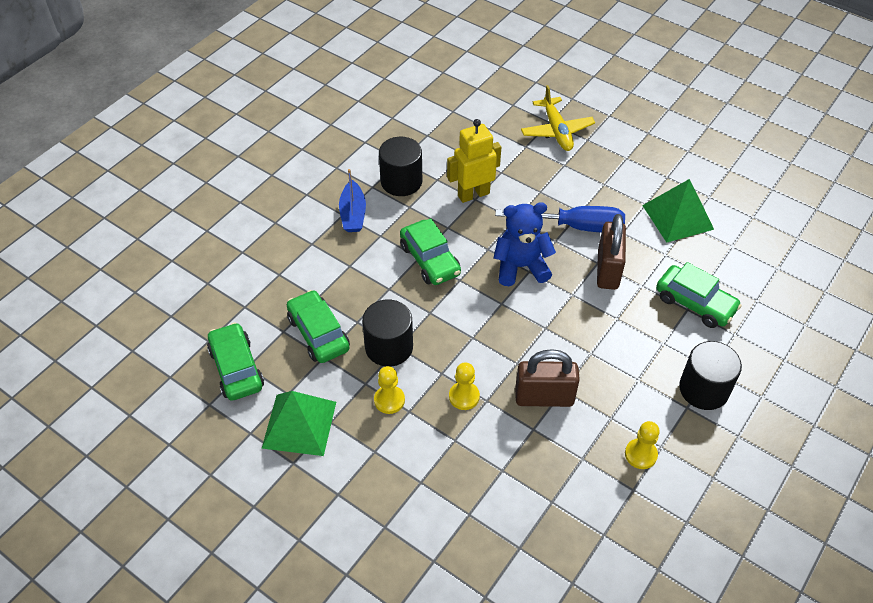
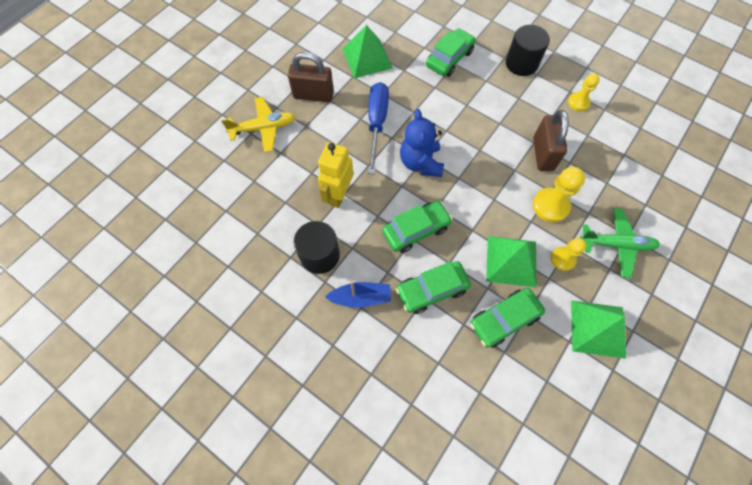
camera: 90 degrees left, 15 degrees up
green car [207,322,264,401] -> green car moved to [396,261,471,314]
black cylinder [362,300,413,367] -> green pyramid [486,236,536,287]
yellow robot [447,119,501,203] -> yellow robot turned 45 degrees clockwise [318,142,353,208]
yellow pawn [449,363,480,410] -> yellow pawn [533,167,585,223], size x1.55
brown padlock [597,214,626,290] -> brown padlock moved to [288,52,334,102]
none -> green plane [580,208,660,278]

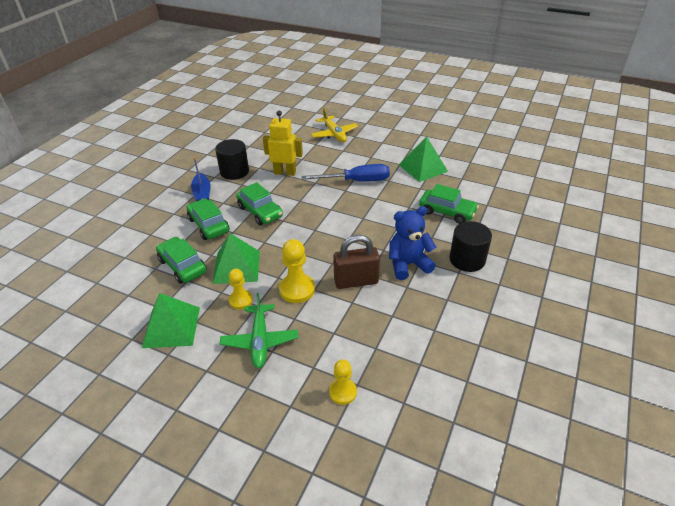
camera: 80 degrees right, 25 degrees down
brown padlock [288,52,334,102] -> none
blue teddy bear [400,109,444,177] -> blue teddy bear moved to [389,206,436,280]
yellow pawn [568,73,600,111] -> yellow pawn moved to [329,360,357,405]

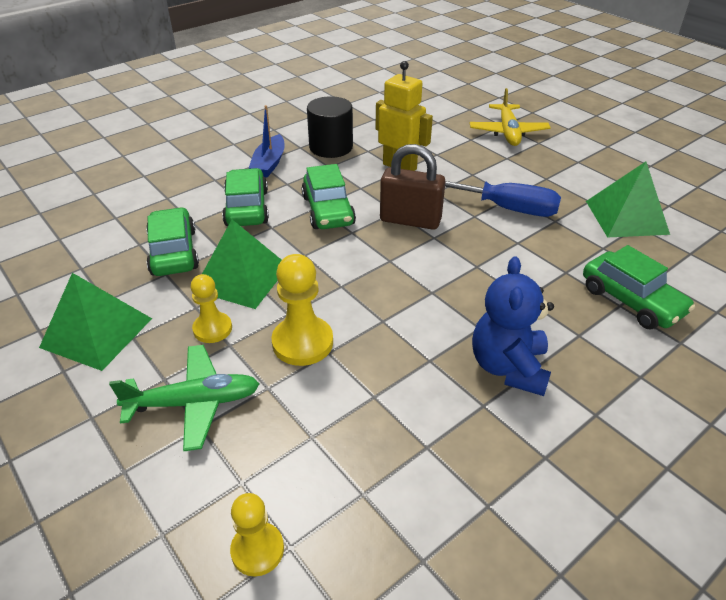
camera: 25 degrees right, 0 degrees up
green plane [220,293,298,368] -> green plane turned 120 degrees counterclockwise [109,345,259,451]
brown padlock [333,235,380,289] -> brown padlock moved to [380,144,446,230]
blue teddy bear [389,206,436,280] -> blue teddy bear turned 90 degrees counterclockwise [472,256,554,396]
black cylinder [449,221,492,272] -> none

